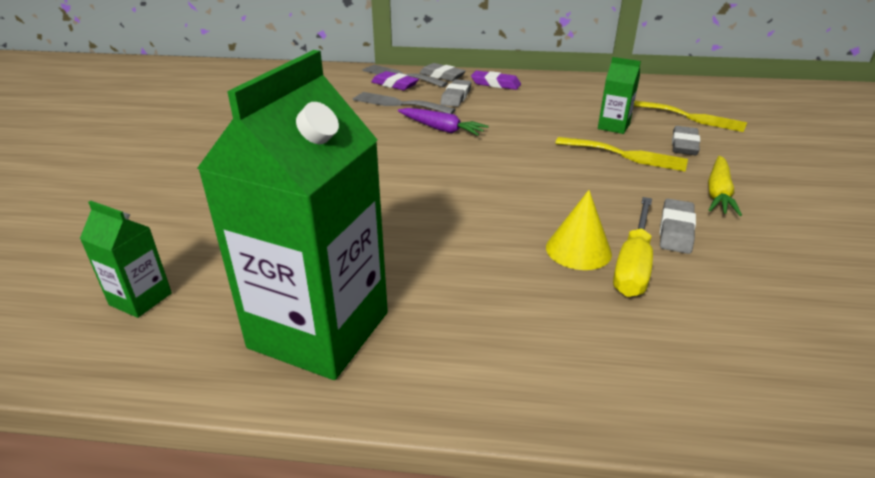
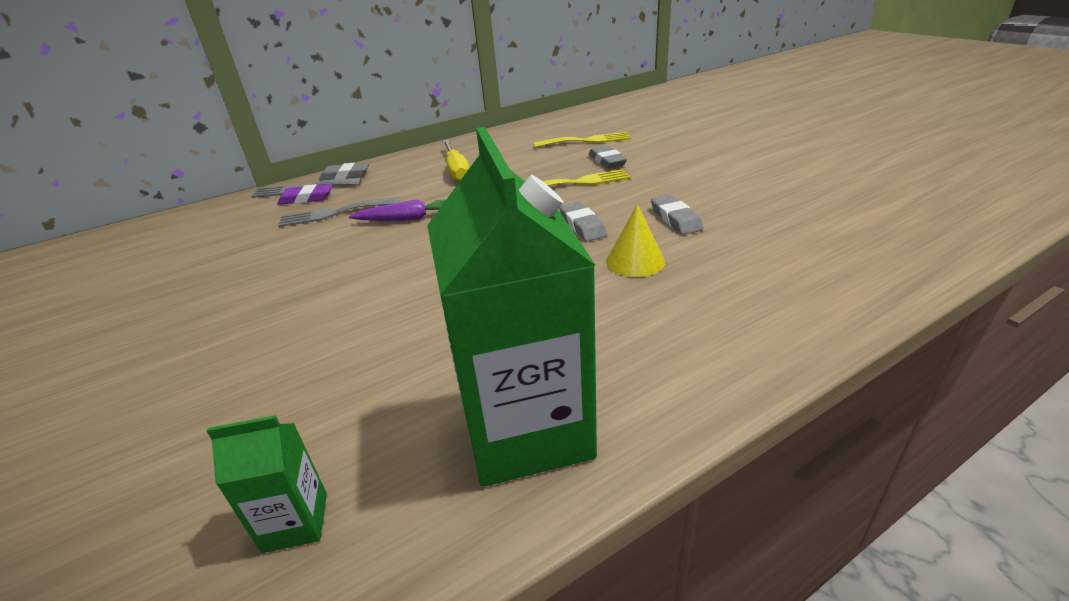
camera: 35 degrees left, 0 degrees up
grey eraser [441,79,471,107] -> grey eraser moved to [559,202,607,242]
purple eraser [471,71,521,90] -> none
green carton [598,57,641,134] -> none
yellow screwdriver [613,197,653,297] -> yellow screwdriver moved to [443,140,469,181]
yellow carrot [708,156,742,216] -> none

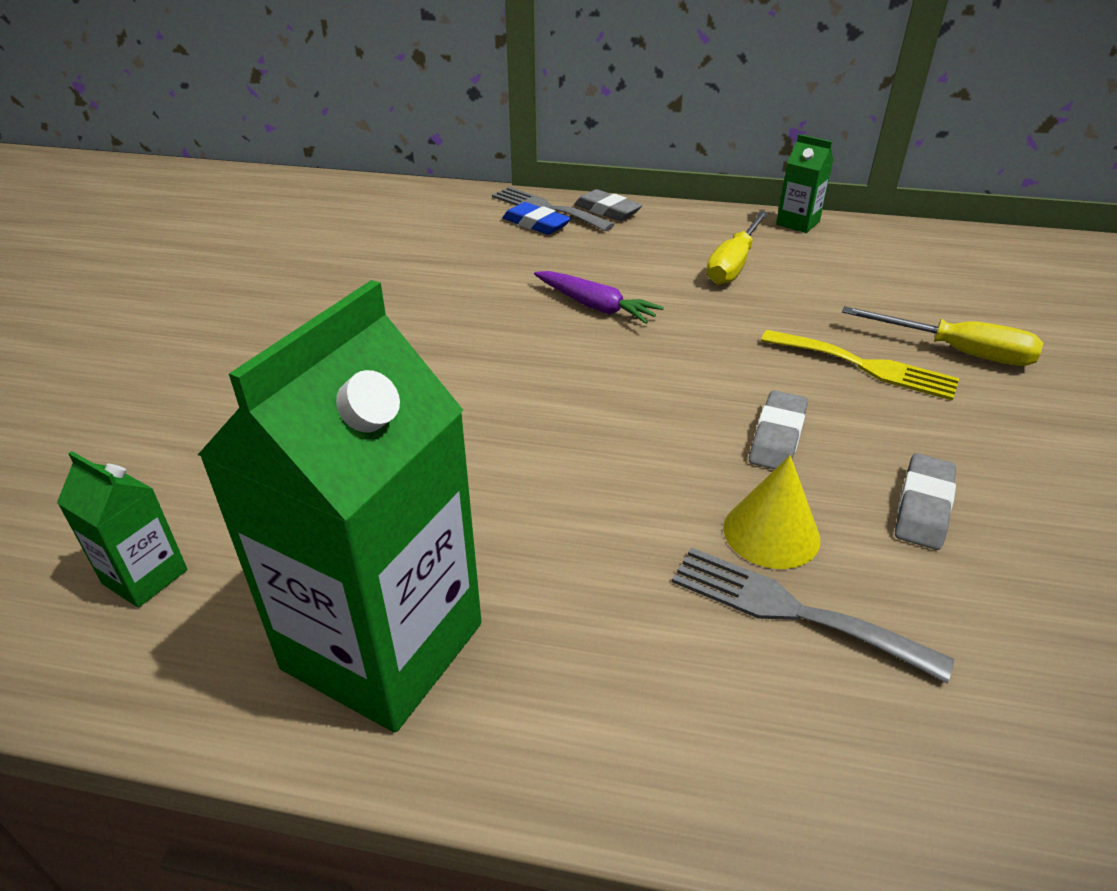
camera: 40 degrees right, 5 degrees up
purple eraser [277,184,333,205] -> blue eraser [502,202,571,235]
grey fork [278,197,400,227] -> grey fork moved to [672,547,954,683]
yellow fork [533,132,631,147] -> none
grey eraser [589,146,627,169] -> yellow screwdriver [842,306,1043,366]
none -> green carton [776,134,833,233]

